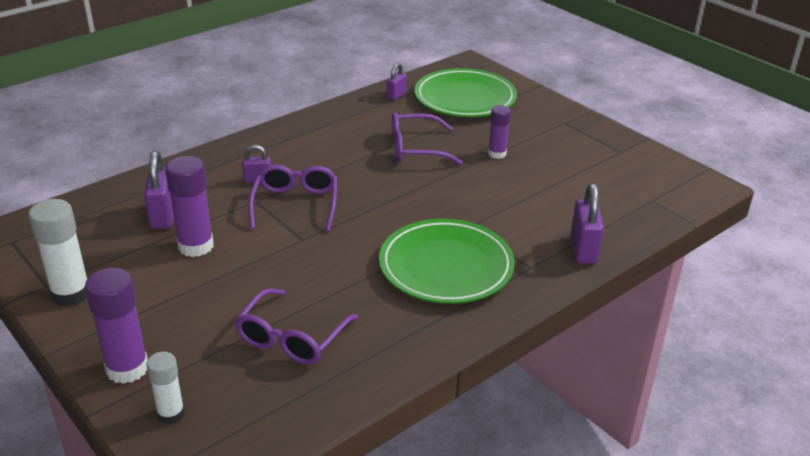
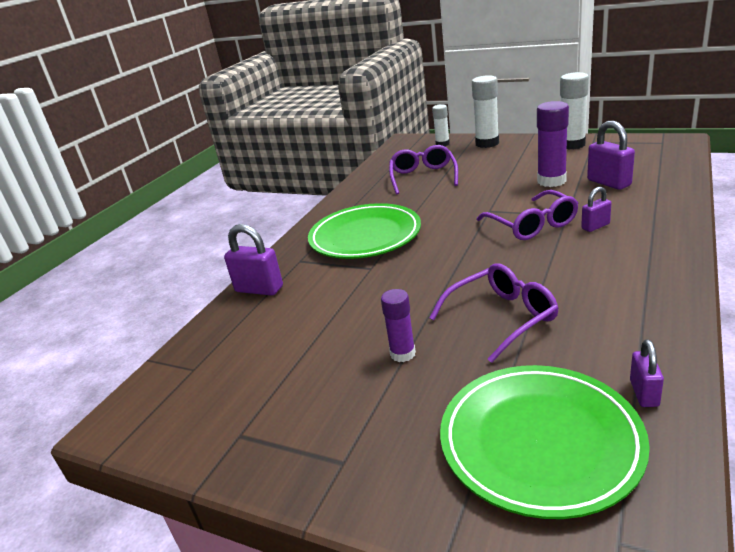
camera: 160 degrees right, 5 degrees down
purple glue stick [85,268,148,384] -> white glue stick [472,75,499,148]
purple padlock [571,183,604,264] -> purple padlock turned 45 degrees counterclockwise [224,224,283,296]

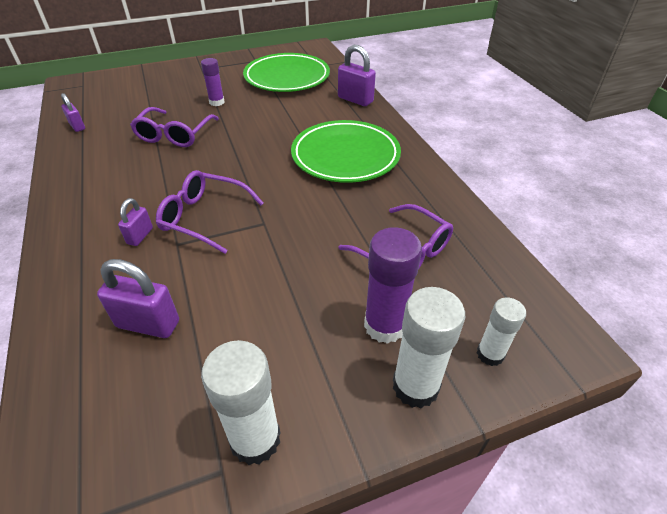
camera: 130 degrees right, 15 degrees up
purple padlock [224,224,283,296] -> purple padlock turned 60 degrees clockwise [338,45,376,106]
green plate [440,365,650,519] -> green plate moved to [243,53,330,92]
purple glue stick [537,101,569,187] -> purple glue stick moved to [364,227,422,344]

